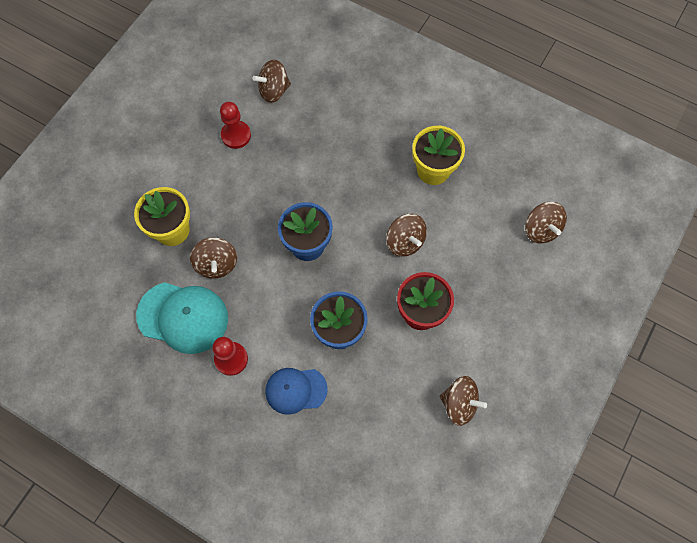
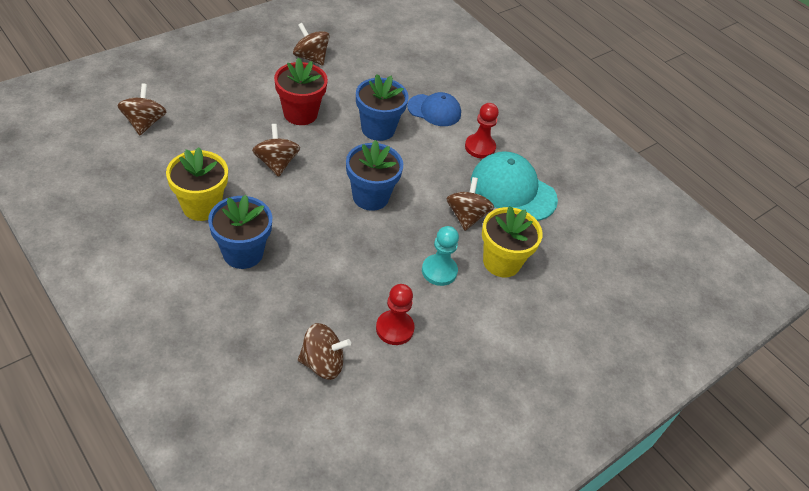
camera: 165 degrees left, 20 degrees down
none -> blue flower pot [208,195,272,269]
none -> turquoise pawn [422,226,459,286]

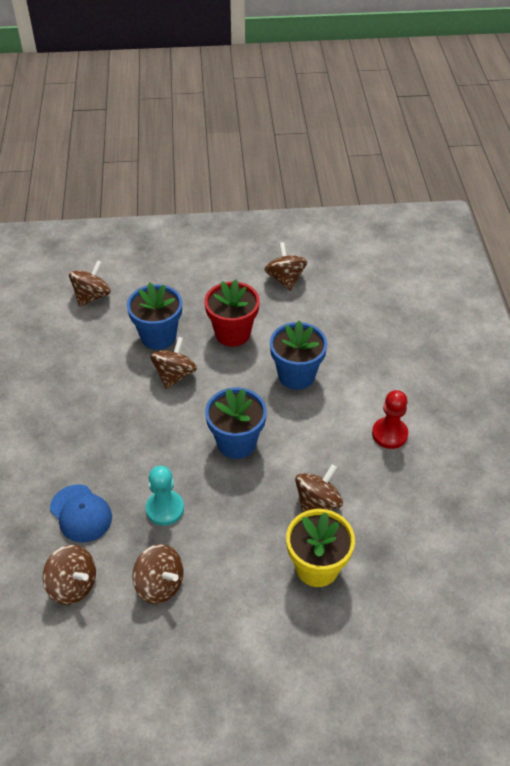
camera: 40 degrees right, 0 degrees up
yellow flower pot [166,147,228,221] -> none
blue flower pot [208,195,272,269] -> blue flower pot moved to [127,282,182,350]
red pawn [376,284,415,345] -> brown spinning top [132,544,184,604]
blue cap [407,92,461,126] -> blue cap moved to [50,485,112,543]
turquoise pawn [422,226,459,286] -> turquoise pawn moved to [146,466,184,526]
turquoise cap [471,151,558,221] -> none

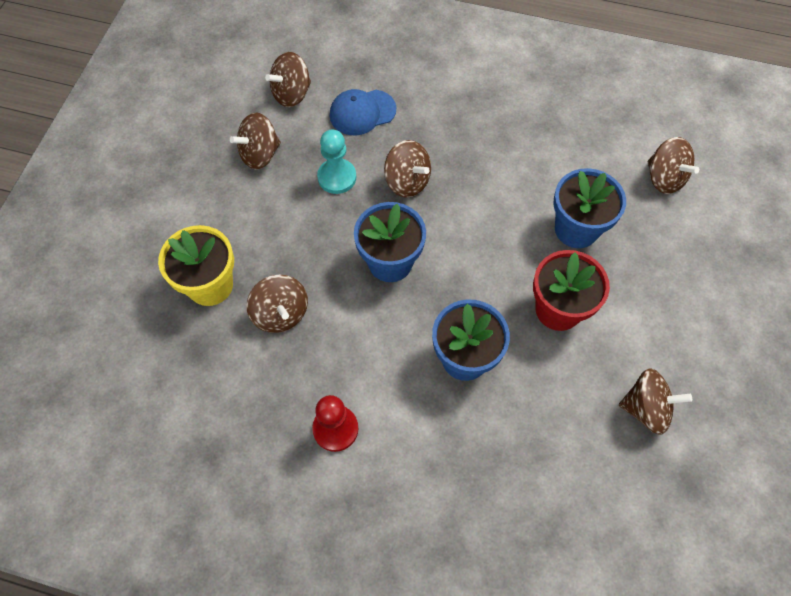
camera: 110 degrees right, 15 degrees up
brown spinning top [150,337,197,389] -> brown spinning top moved to [384,140,431,198]

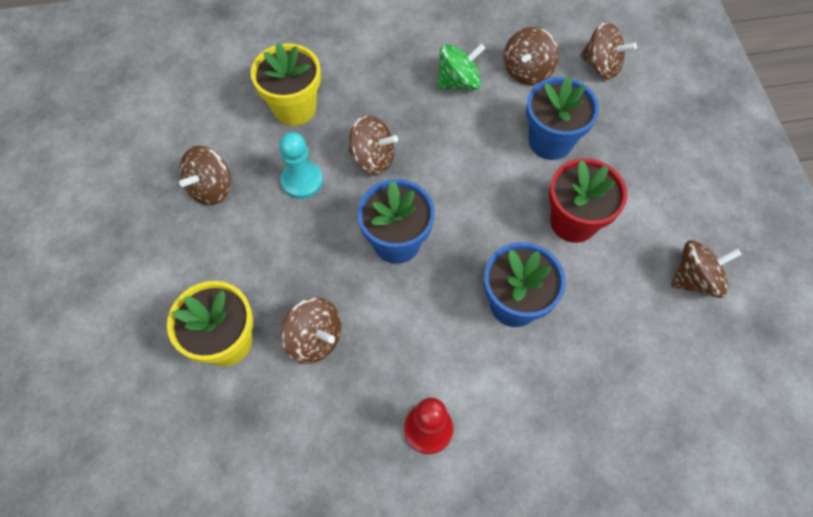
camera: 25 degrees left, 0 degrees up
brown spinning top [265,52,311,107] -> brown spinning top moved to [503,27,559,85]
blue cap [330,89,396,135] -> yellow flower pot [251,42,321,126]
none -> green spinning top [437,44,485,90]

